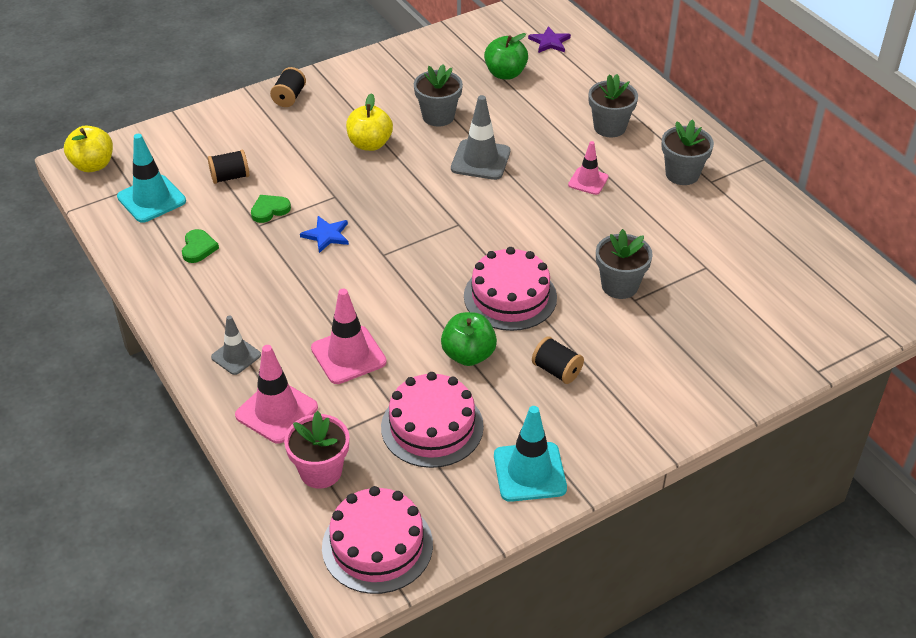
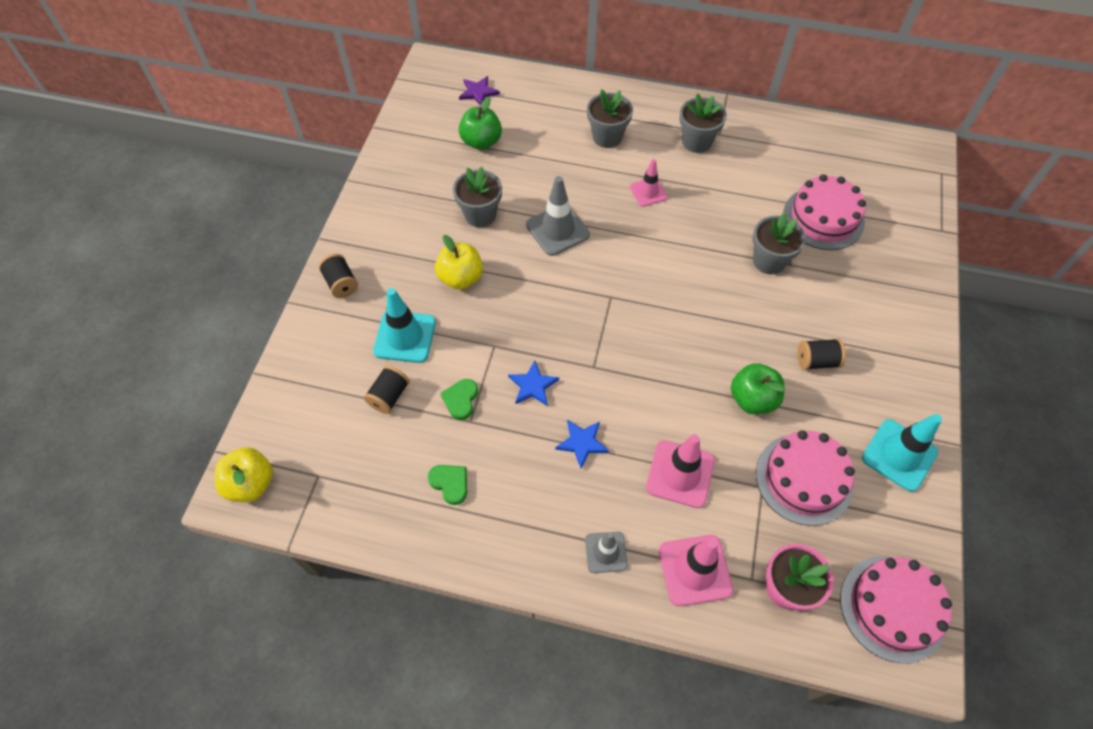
camera: 45 degrees left, 15 degrees up
turquoise traffic cone [117,134,186,223] -> turquoise traffic cone moved to [373,288,436,363]
pink cake [464,247,557,331] -> pink cake moved to [784,174,866,250]
none -> blue star [555,420,609,468]

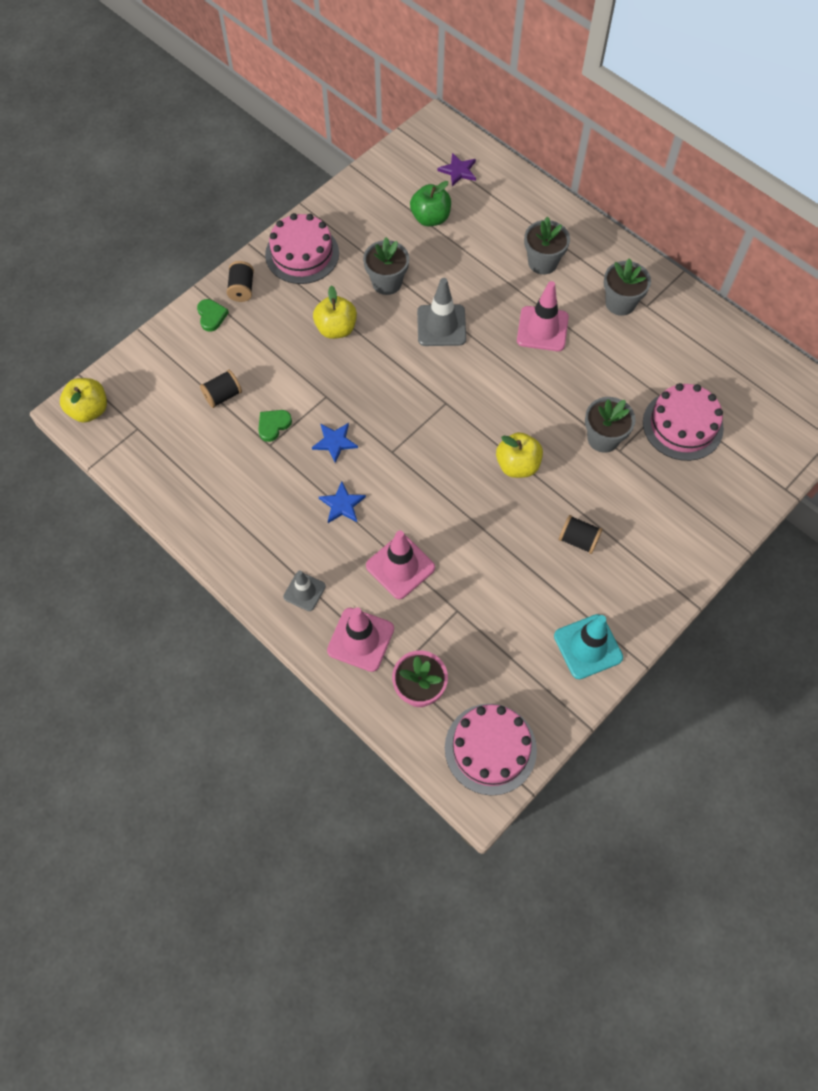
camera: 30 degrees right, 5 degrees up
turquoise traffic cone [373,288,436,363] -> none
green heart [428,465,467,505] -> green heart moved to [197,299,229,332]
pink traffic cone [630,159,667,207] -> pink traffic cone [517,281,569,351], size x1.60
green apple [731,363,785,414] -> none
pink cake [756,430,855,526] -> pink cake moved to [265,213,339,284]
none -> yellow apple [496,432,543,478]

